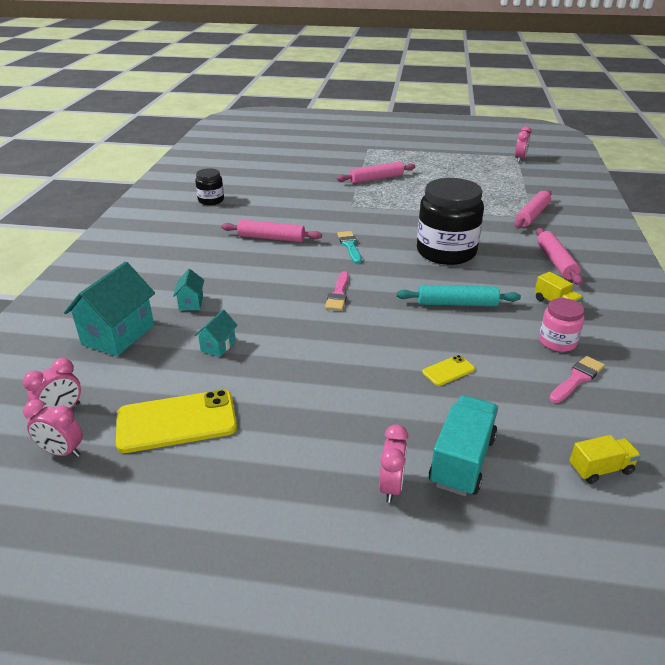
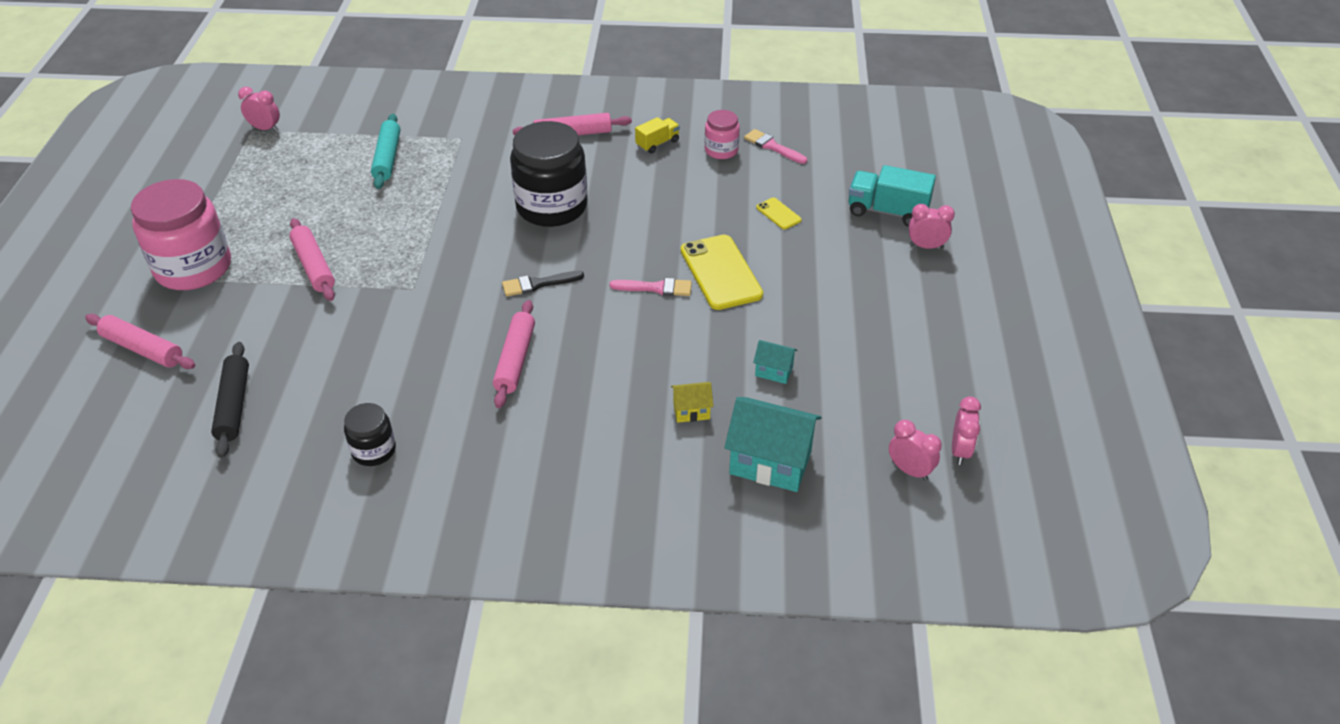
camera: 95 degrees left, 10 degrees up
yellow phone [116,390,237,453] -> yellow phone moved to [681,235,763,310]
turquoise house [173,269,204,311] -> yellow house [671,382,713,423]
turquoise brush [337,231,362,264] -> black brush [502,271,584,296]
turquoise rolling pin [397,285,521,306] -> turquoise rolling pin moved to [371,114,400,189]
pink rolling pin [514,190,552,228] -> pink rolling pin moved to [85,314,195,369]
yellow truck [569,435,641,484] -> none
none -> pink jar [131,179,231,290]
none -> black rolling pin [211,342,249,458]

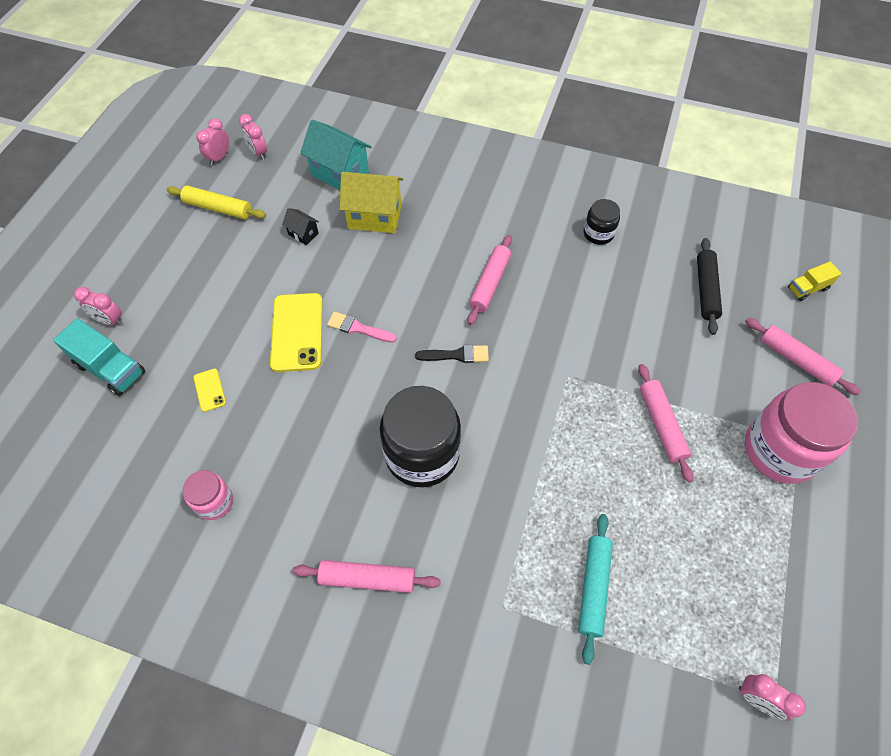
camera: 165 degrees left, 15 degrees up
yellow truck [635,117,680,154] -> yellow truck moved to [788,261,842,301]
yellow house [671,382,713,423] -> yellow house [340,172,403,233], size x2.02
pink brush [744,129,807,164] -> none
turquoise house [753,340,797,384] -> black house [282,208,319,245]
none -> yellow rolling pin [167,185,266,219]

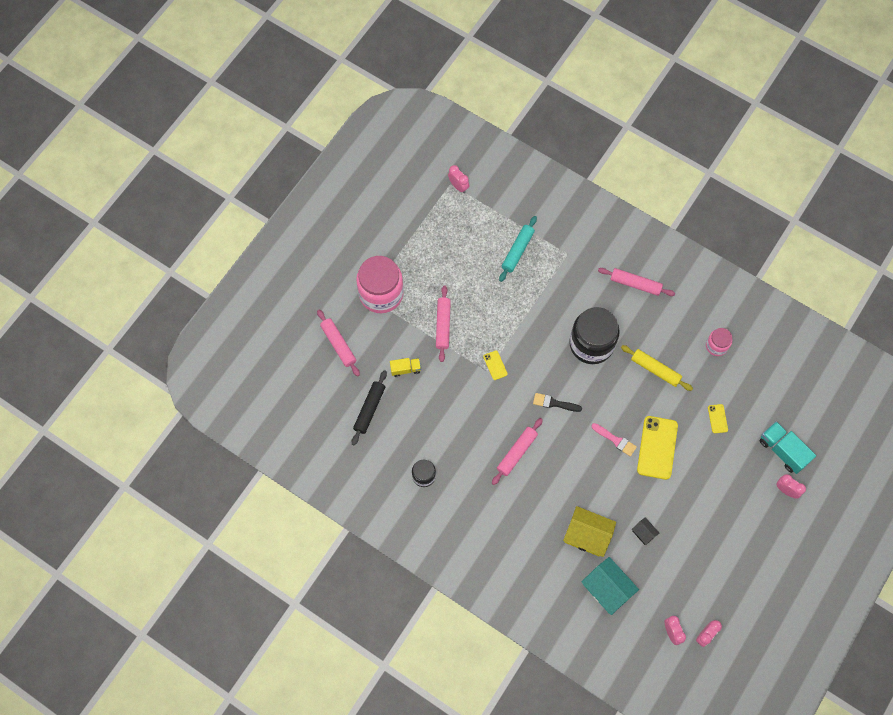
camera: 165 degrees left, 10 degrees up
yellow rolling pin [167,185,266,219] -> yellow rolling pin moved to [621,345,693,391]
yellow truck [788,261,842,301] -> yellow truck moved to [390,358,421,377]
none -> yellow phone [483,351,508,380]

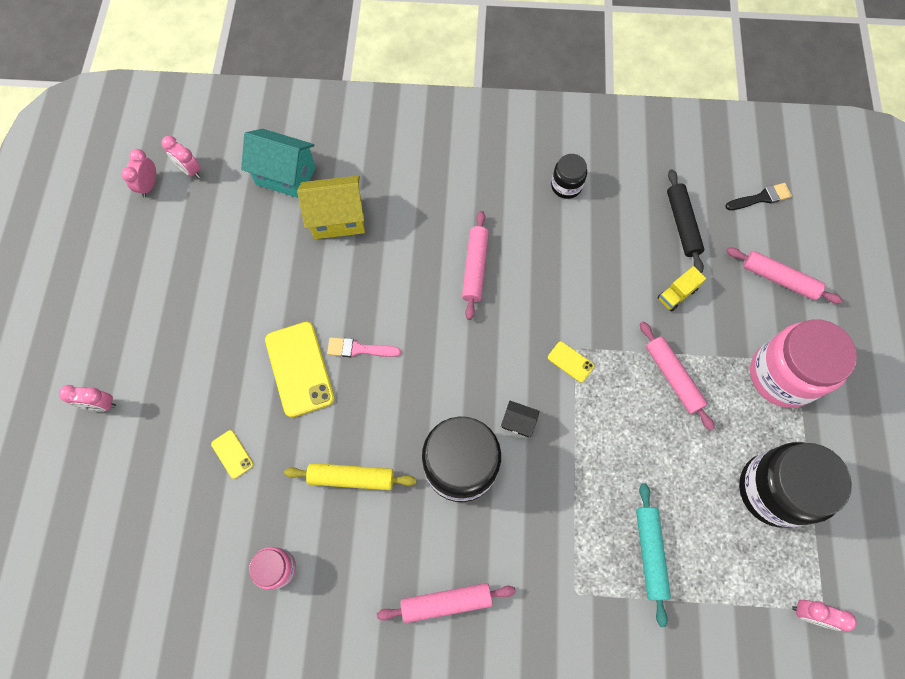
camera: 150 degrees right, 0 degrees up
black brush [533,393,582,412] -> black brush moved to [725,183,792,210]
black house [632,517,659,545] -> black house moved to [501,401,540,437]
turquoise truck [760,421,816,474] -> none
none -> black jar [739,442,852,528]

